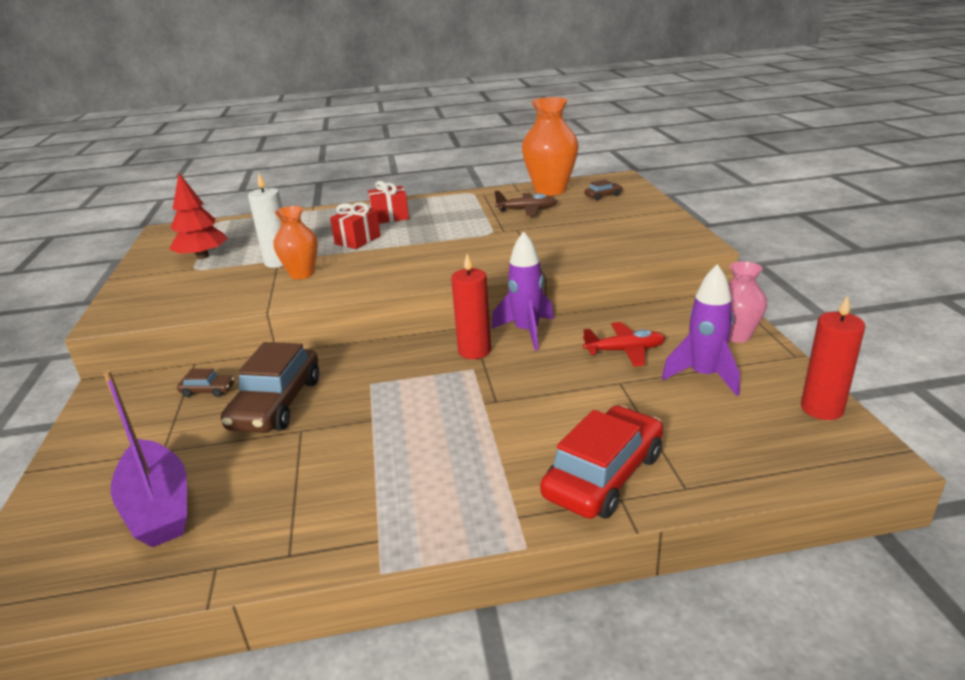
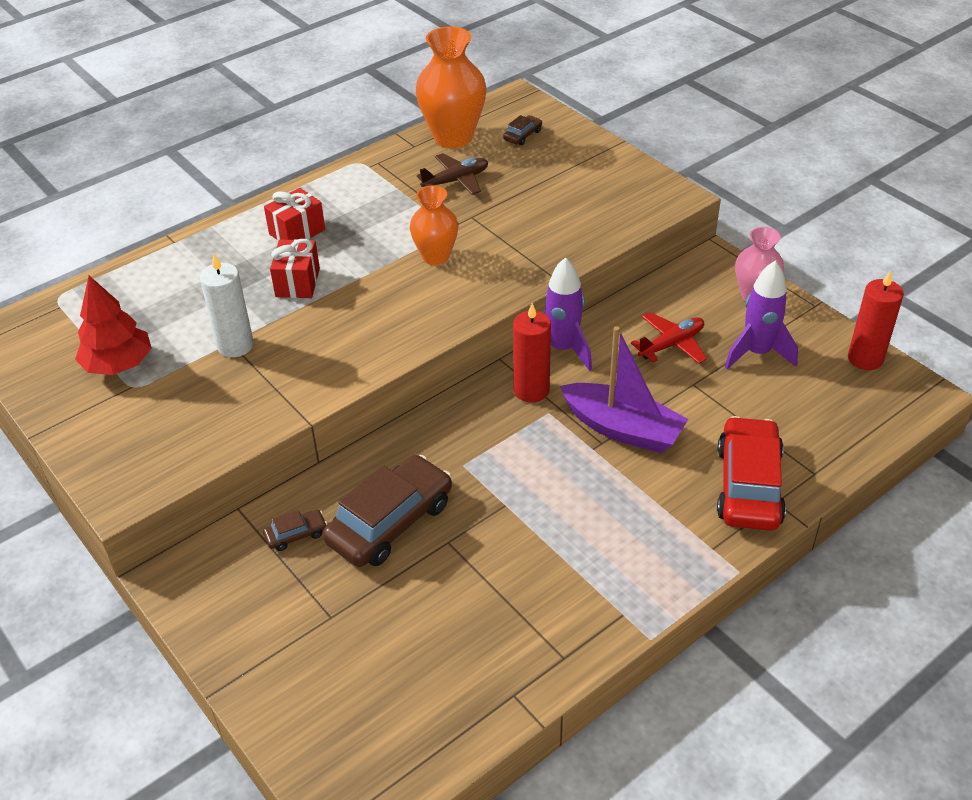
camera: 30 degrees left, 15 degrees up
purple boat [103,371,187,547] -> purple boat moved to [560,326,688,453]
brown car [221,342,319,433] -> brown car turned 120 degrees counterclockwise [323,455,452,567]
orange vase [274,206,318,279] -> orange vase moved to [410,186,458,265]

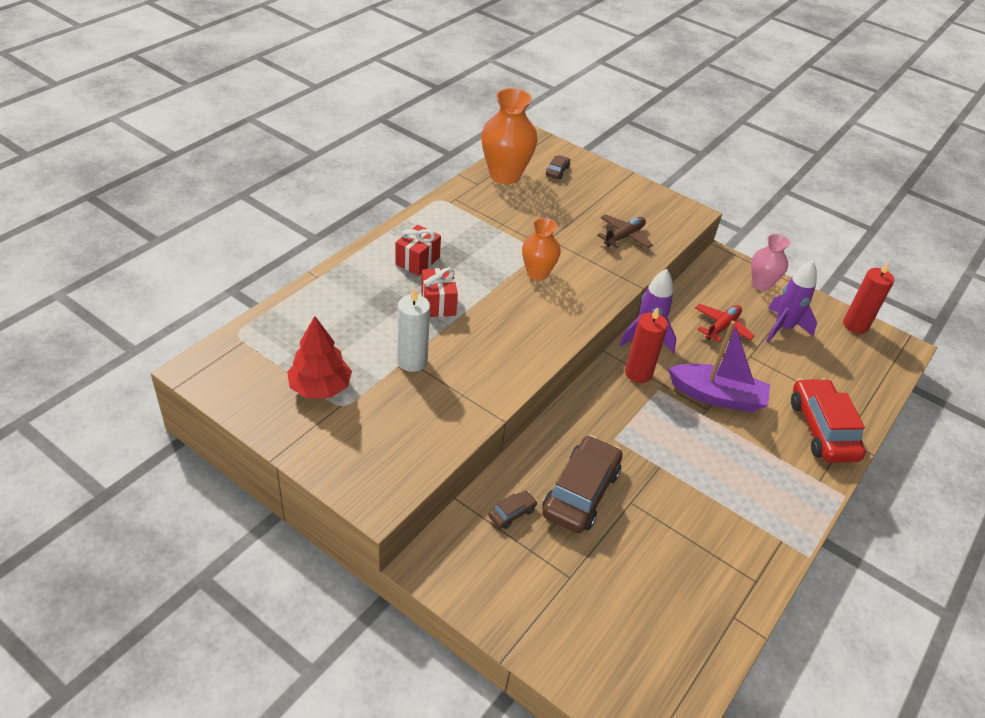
camera: 20 degrees left, 0 degrees up
brown plane [417,153,488,195] -> brown plane moved to [597,214,653,248]

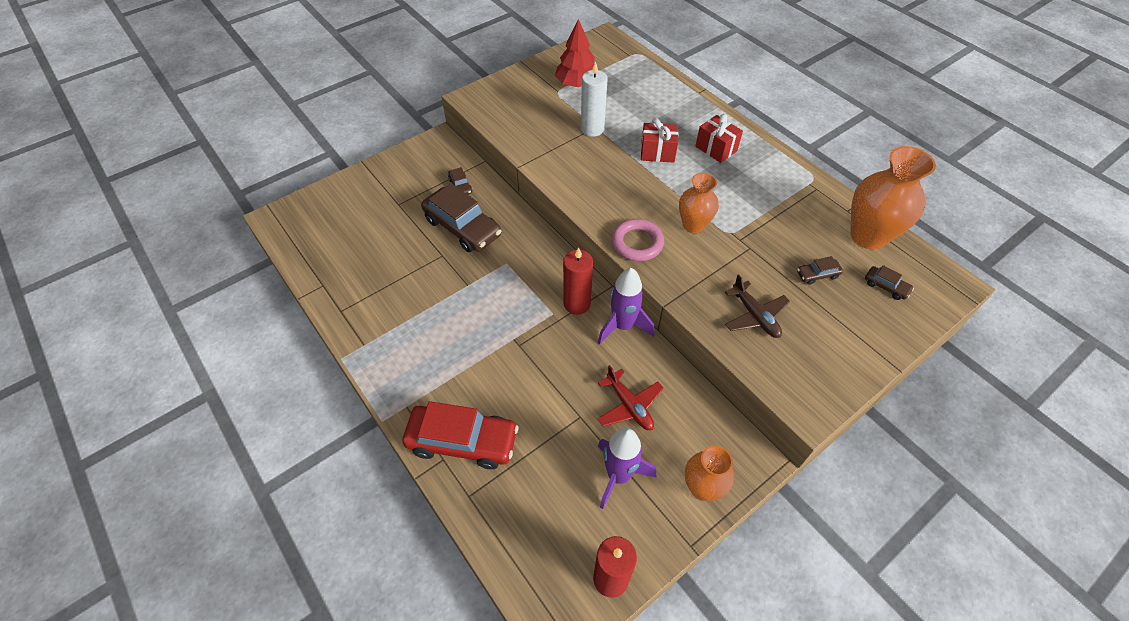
camera: 110 degrees right, 10 degrees up
purple boat [668,321,770,412] -> none
pink vase [751,234,790,291] -> orange vase [685,445,734,501]
none -> pink ring [611,219,664,261]
none -> brown car [797,256,843,285]

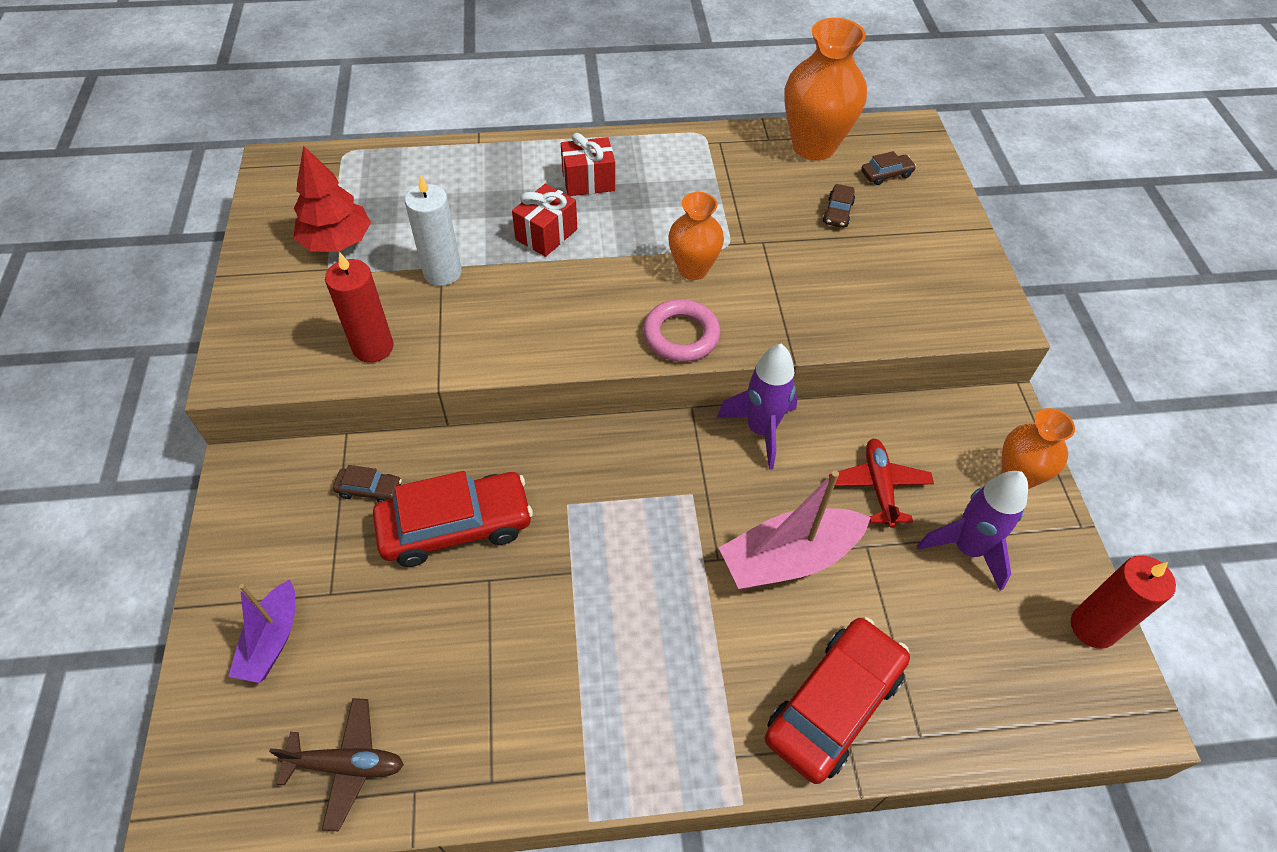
camera: 60 degrees left, 0 degrees up
brown car [421,183,501,252] -> red car [373,471,533,567]
red candle [563,247,593,315] -> red candle moved to [325,252,394,363]
red plane [598,365,664,430] -> red plane turned 90 degrees counterclockwise [829,439,934,528]
brown plane [725,274,790,338] -> brown plane moved to [269,698,404,832]
none -> purple boat [228,579,295,683]
none -> pink boat [719,470,871,589]

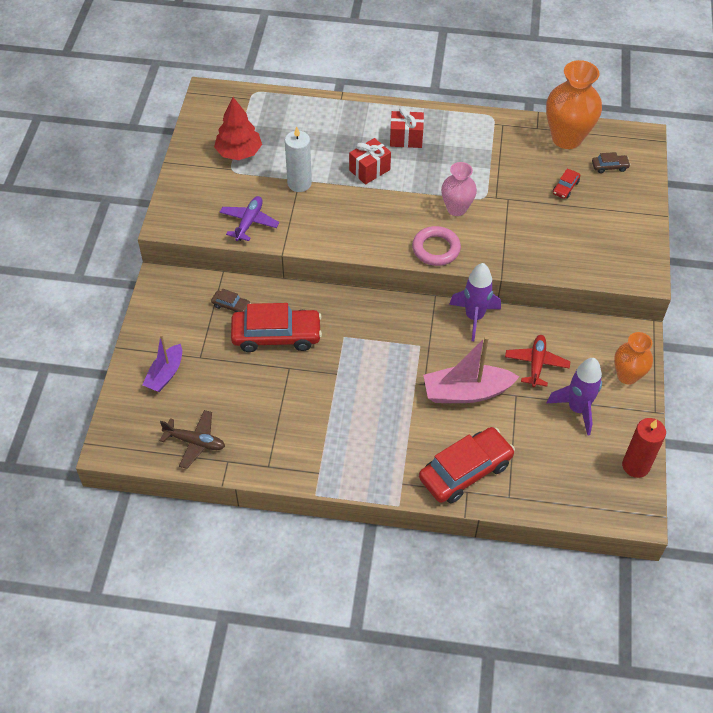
camera: 15 degrees right, 0 degrees up
red candle [325,252,394,363] -> purple plane [219,196,279,241]
orange vase [668,192,724,280] -> pink vase [441,162,477,216]
brown car [823,184,855,228] -> red car [553,169,580,199]

